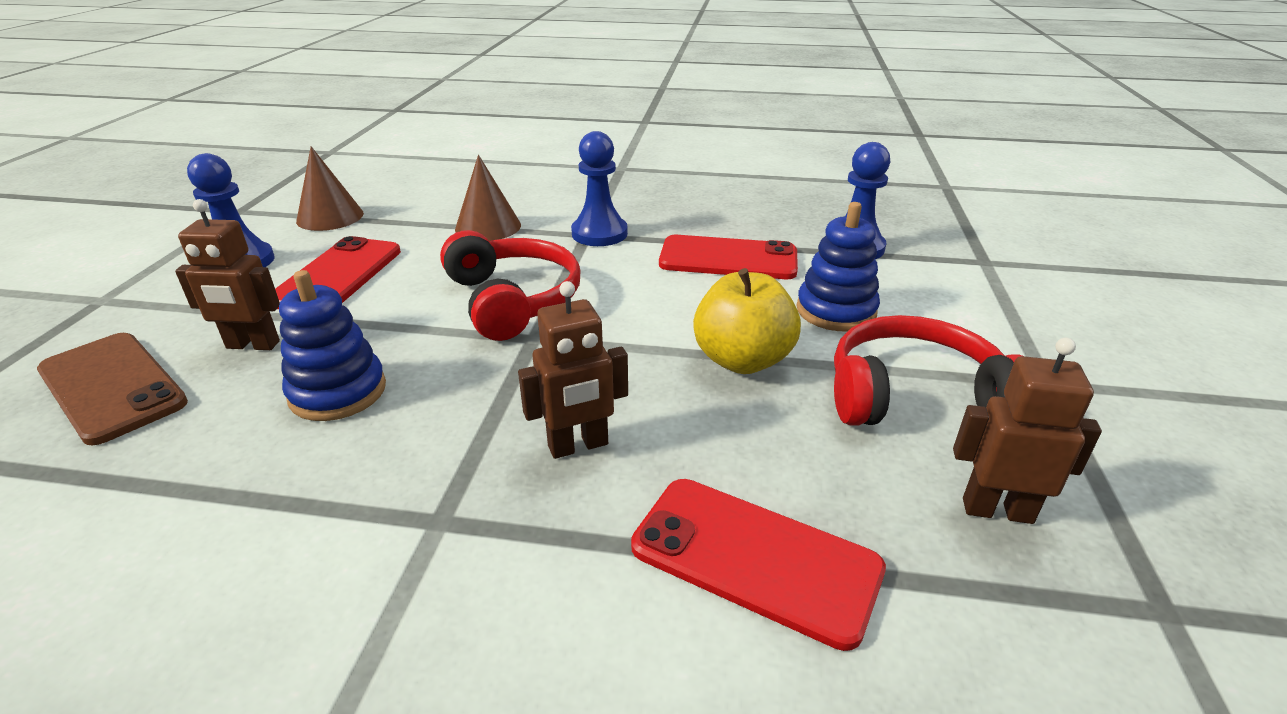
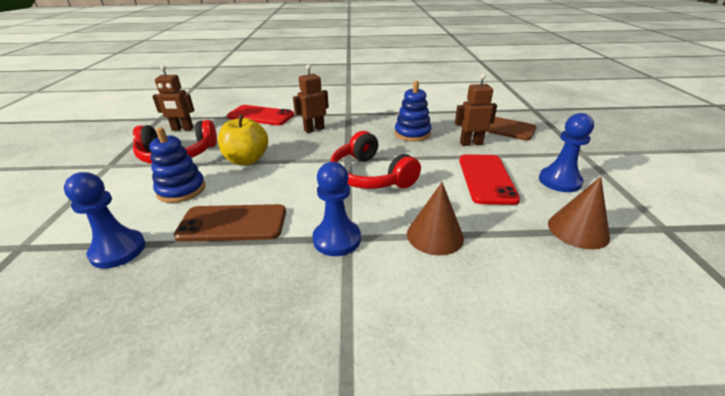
camera: 170 degrees right, 0 degrees up
red phone [659,235,798,279] -> brown phone [174,204,286,242]

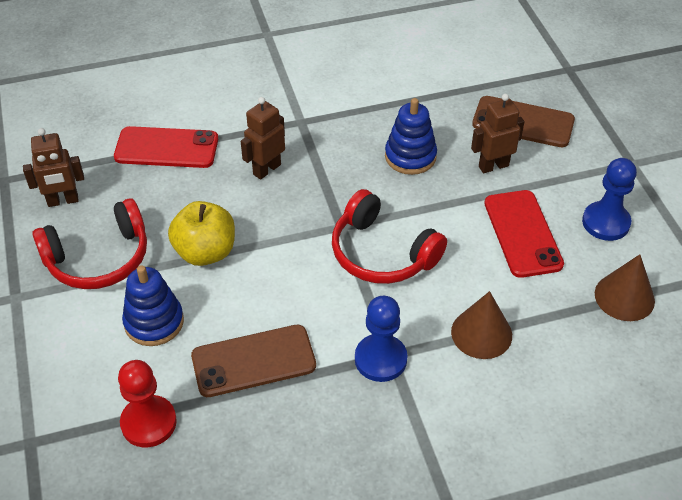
camera: 15 degrees left, 15 degrees up
blue pawn [64,172,145,269] -> red pawn [118,360,177,447]

